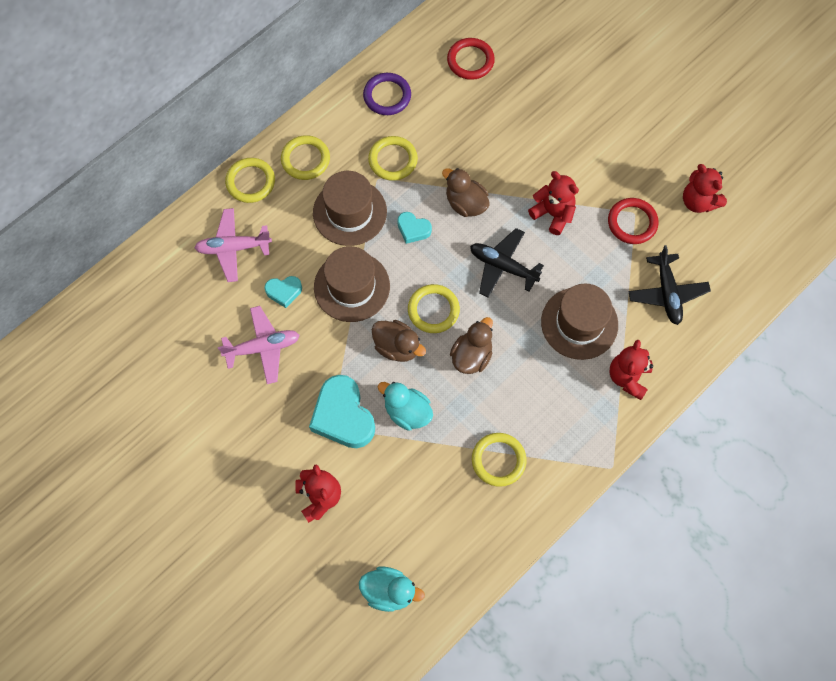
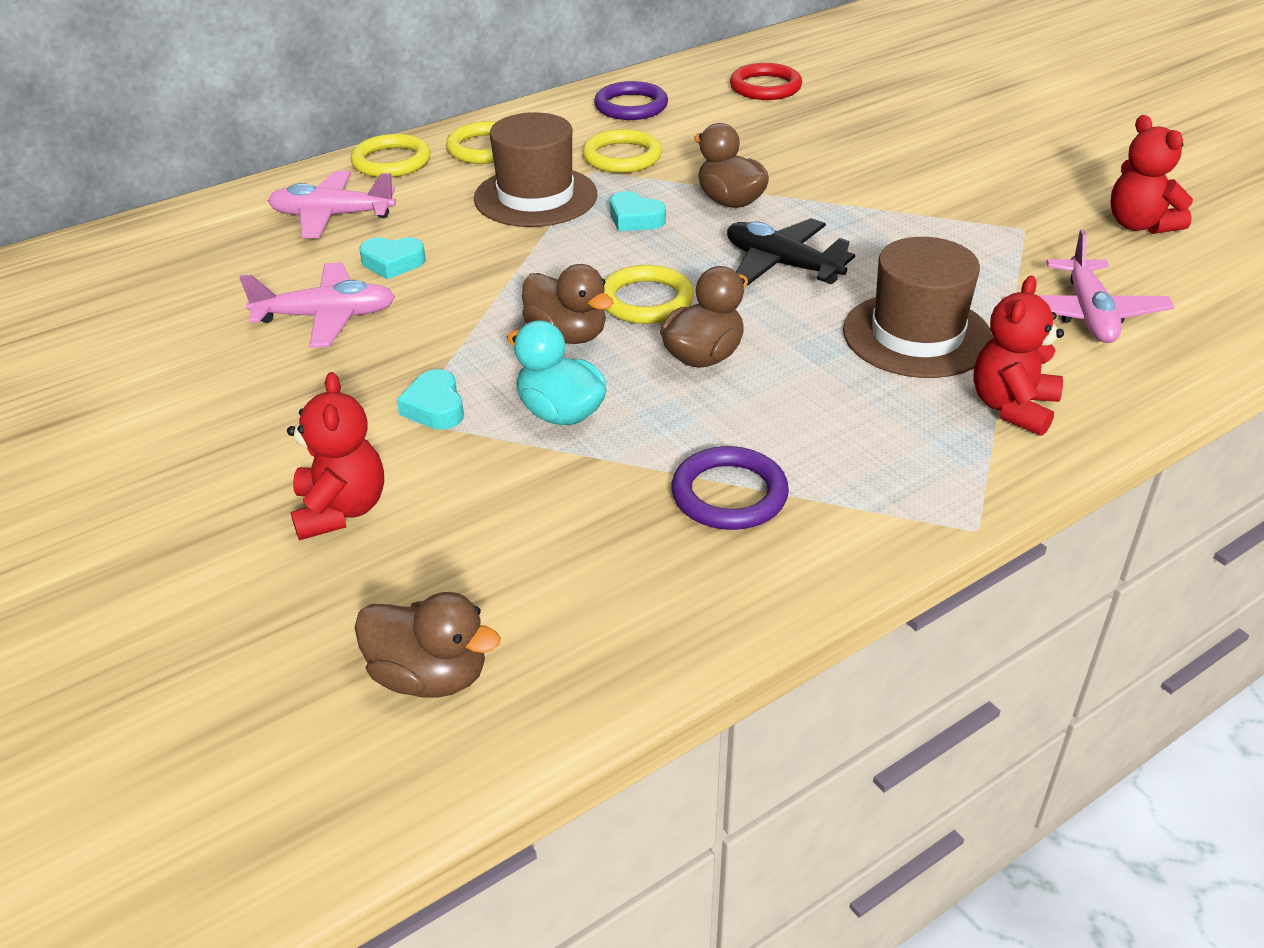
camera: 10 degrees right, 30 degrees down
turquoise heart [309,375,375,448] -> turquoise heart [396,369,464,430], size x0.52
brown hat [314,246,390,322] -> none
turquoise duck [359,566,425,612] -> brown duck [354,592,501,698]
yellow ring [472,433,527,487] -> purple ring [671,446,789,530]
red teddy bear [528,171,579,235] -> none
red ring [608,198,659,244] -> none
black plane [628,245,711,325] -> pink plane [1037,230,1175,343]

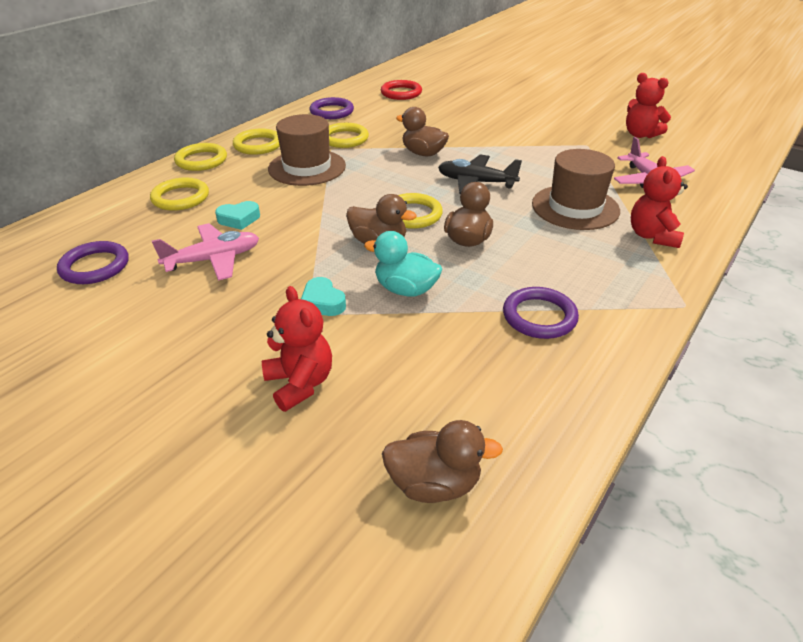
camera: 20 degrees left, 0 degrees up
pink plane [268,171,396,238] -> yellow ring [150,177,209,211]
turquoise heart [610,191,666,232] -> none
none -> purple ring [57,241,129,284]

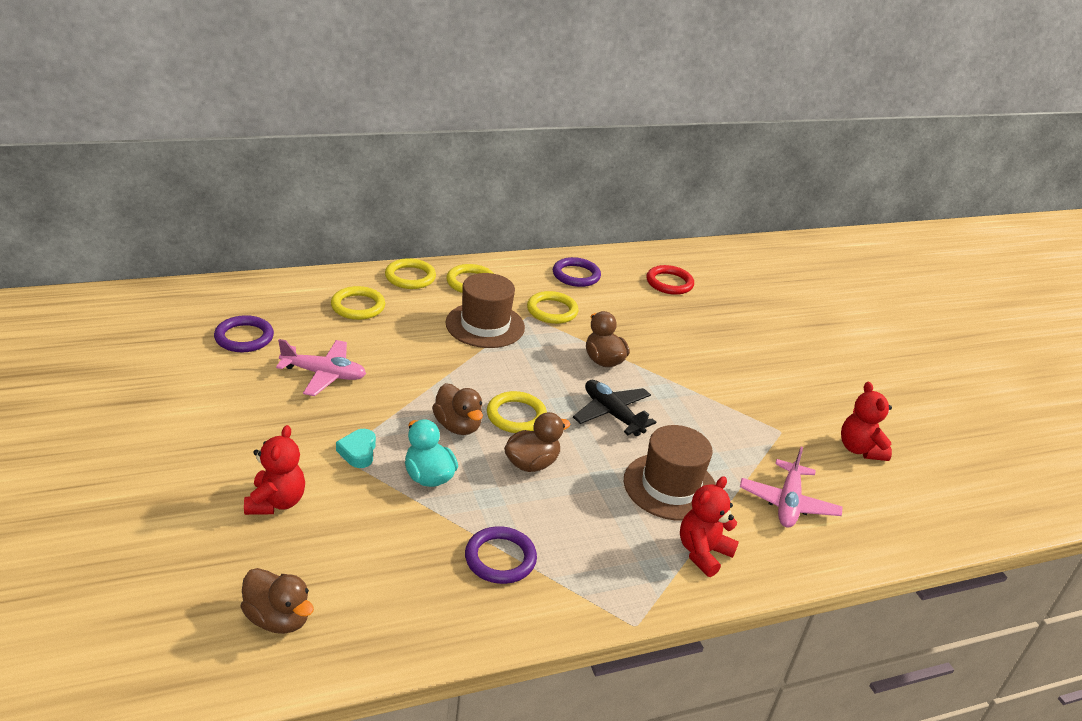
camera: 30 degrees right, 5 degrees down
turquoise heart [215,201,260,230] -> none

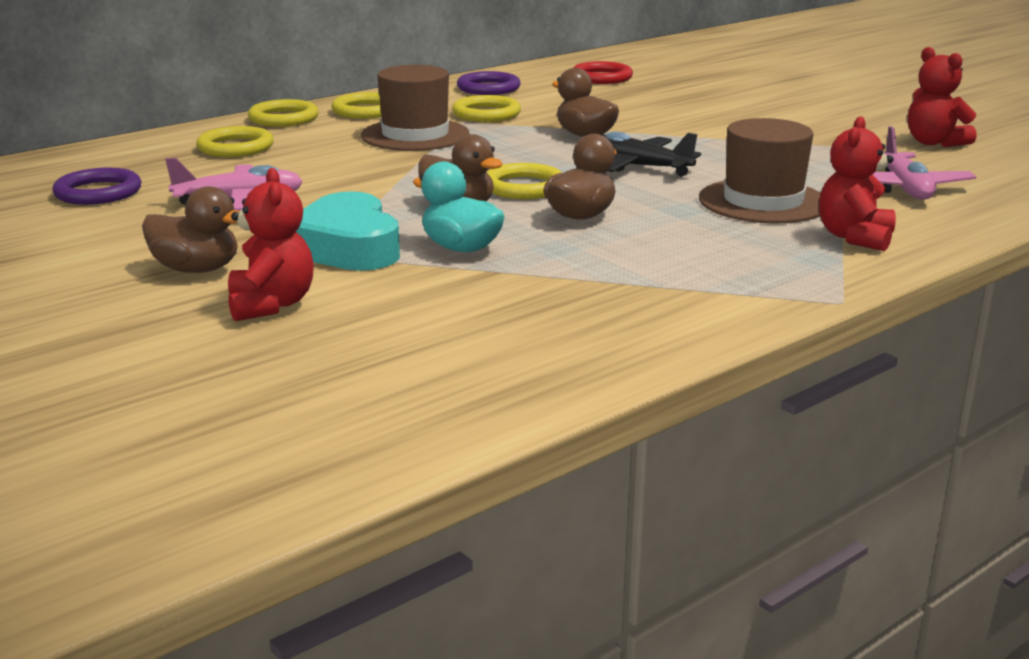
camera: 15 degrees left, 10 degrees down
brown duck [241,568,314,634] -> brown duck moved to [142,186,240,273]
turquoise heart [336,429,376,468] -> turquoise heart [296,191,400,271], size x1.94
purple ring [465,526,537,584] -> none

